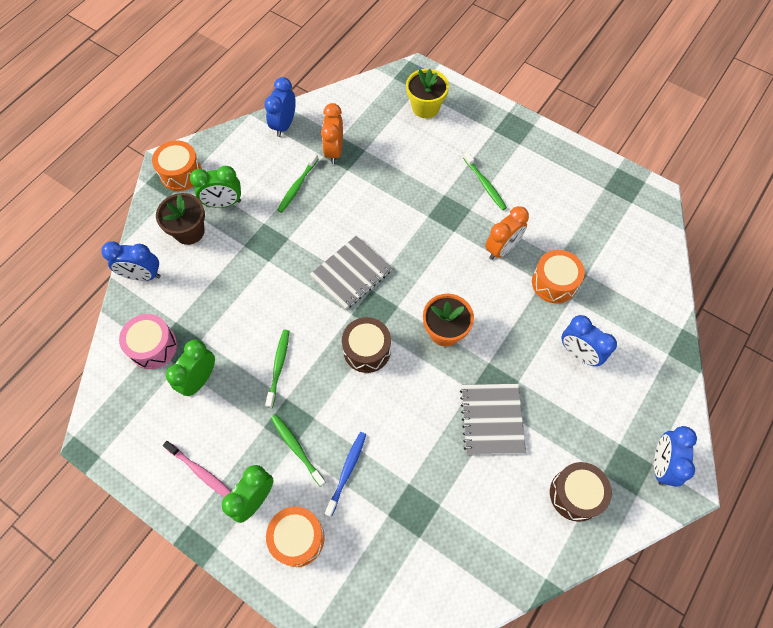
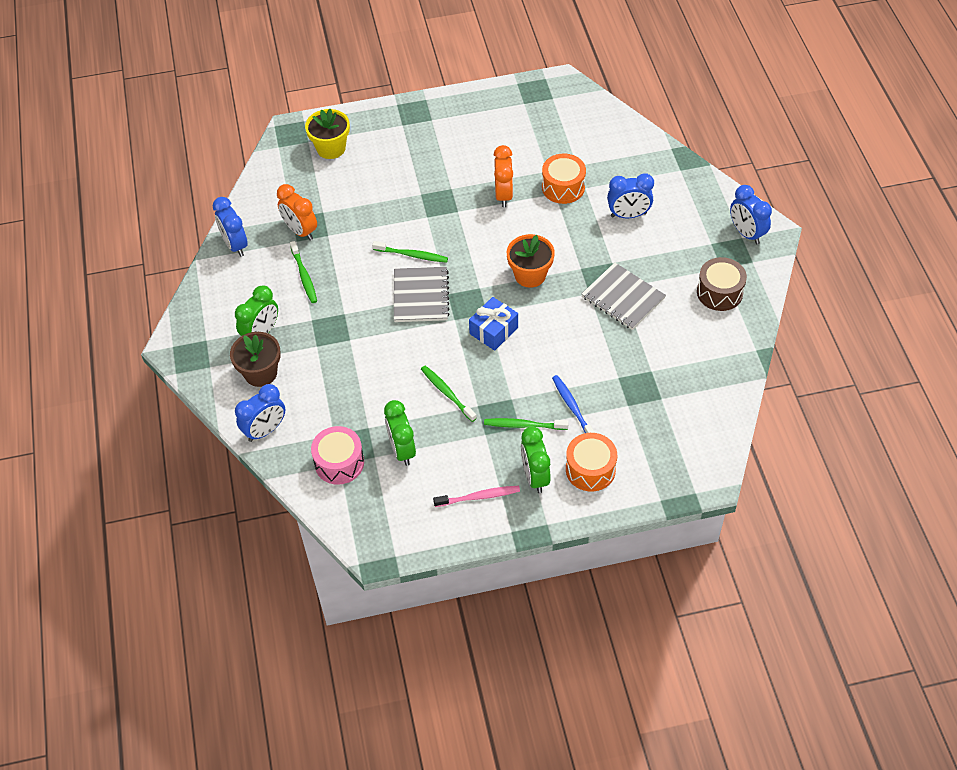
camera: 45 degrees left, 10 degrees down
orange drum [152,140,202,191] -> none
brown drum [342,317,391,373] -> blue gift [469,297,518,351]
green toothbrush [463,152,507,210] -> green toothbrush moved to [372,241,448,263]

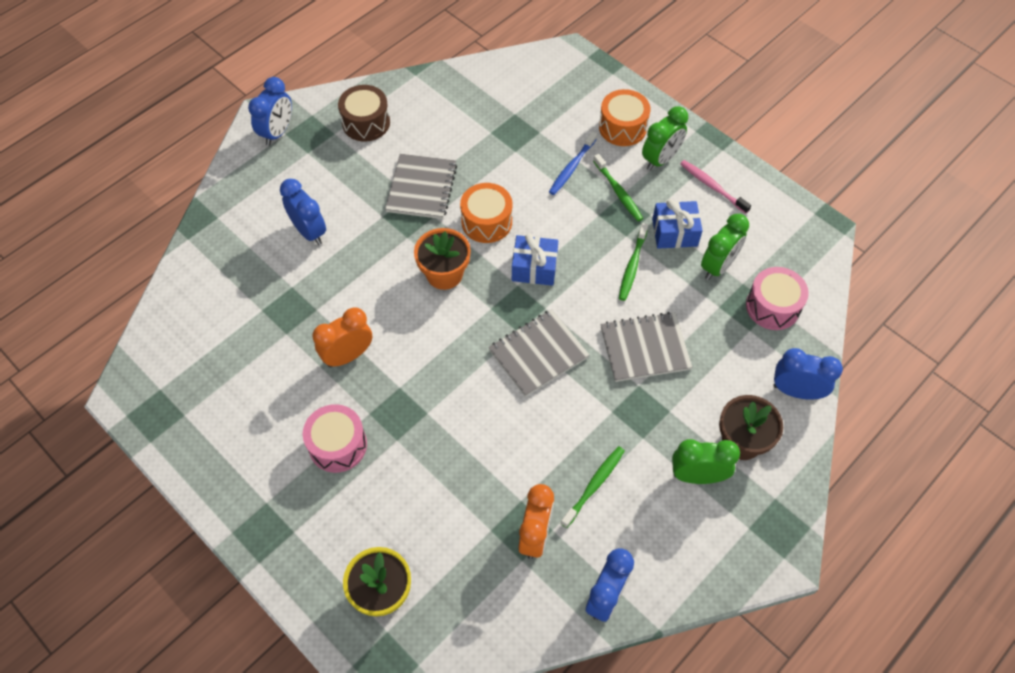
camera: 125 degrees left, 5 degrees up
green toothbrush [372,241,448,263] -> none
orange drum [542,154,586,204] -> orange drum moved to [460,183,512,243]
none -> pink drum [303,404,367,473]
none -> grey notebook [601,312,692,382]
none -> blue gift [652,199,703,249]

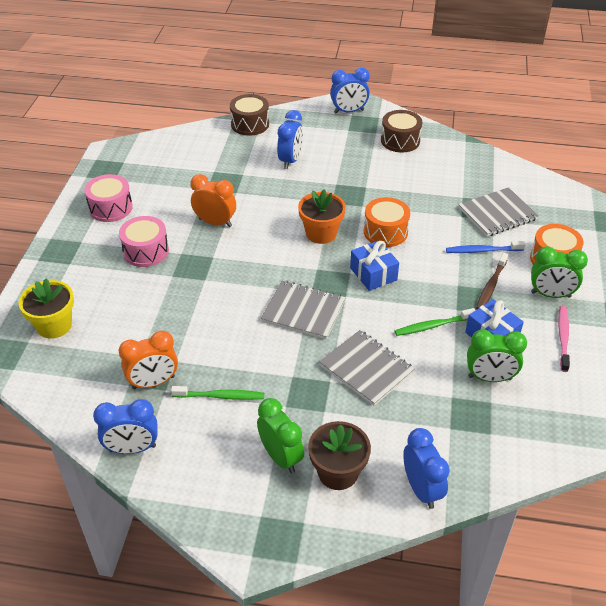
camera: 55 degrees right, 15 degrees down
grey notebook [385,154,457,219] -> grey notebook moved to [458,187,539,237]
green toothbrush [593,154,643,221] -> brown toothbrush [476,253,508,309]
pink drum [746,267,809,330] -> pink drum moved to [84,174,133,222]
none -> brown drum [230,94,269,136]

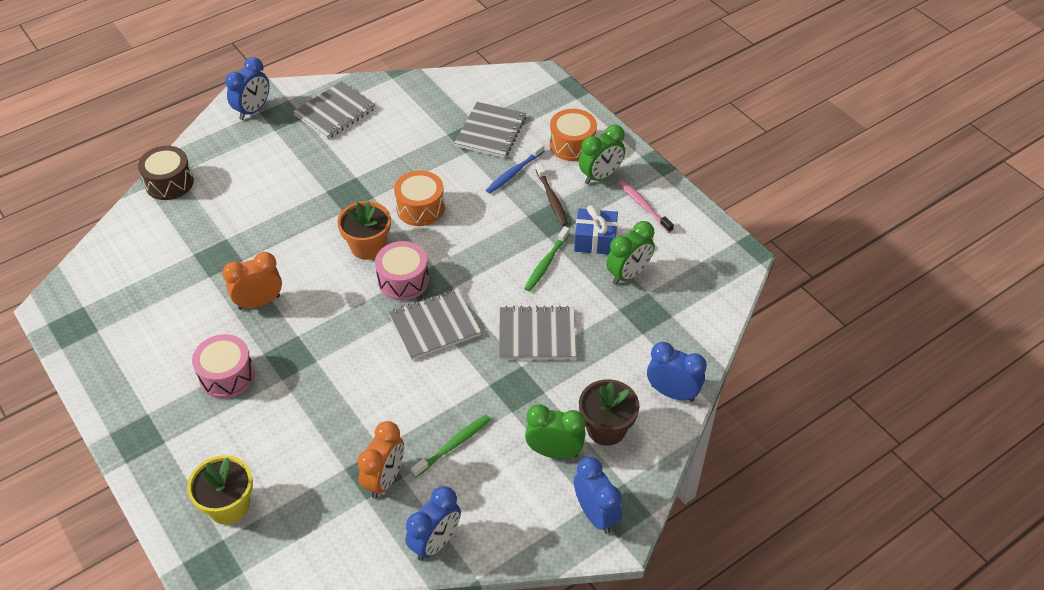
camera: 45 degrees left, 5 degrees up
pink drum [84,174,133,222] -> pink drum moved to [375,241,429,301]
blue clock [277,110,303,169] -> blue clock moved to [574,457,622,534]
blue gift [350,240,399,291] -> none
brown drum [381,110,422,152] -> grey notebook [293,81,376,139]

